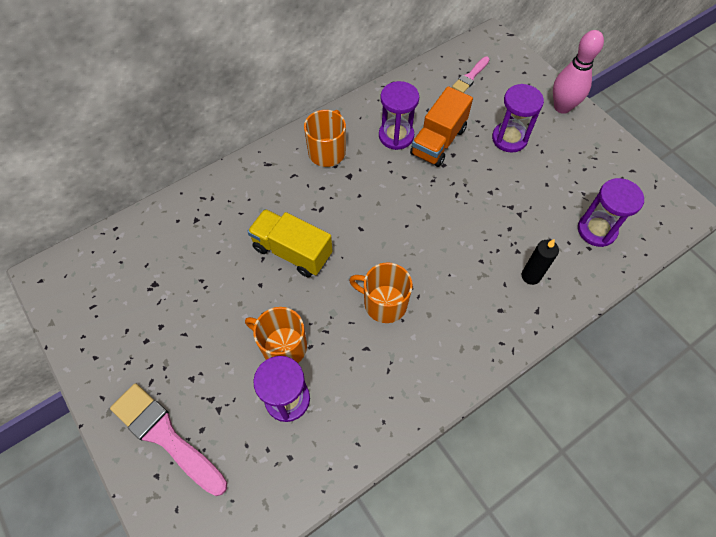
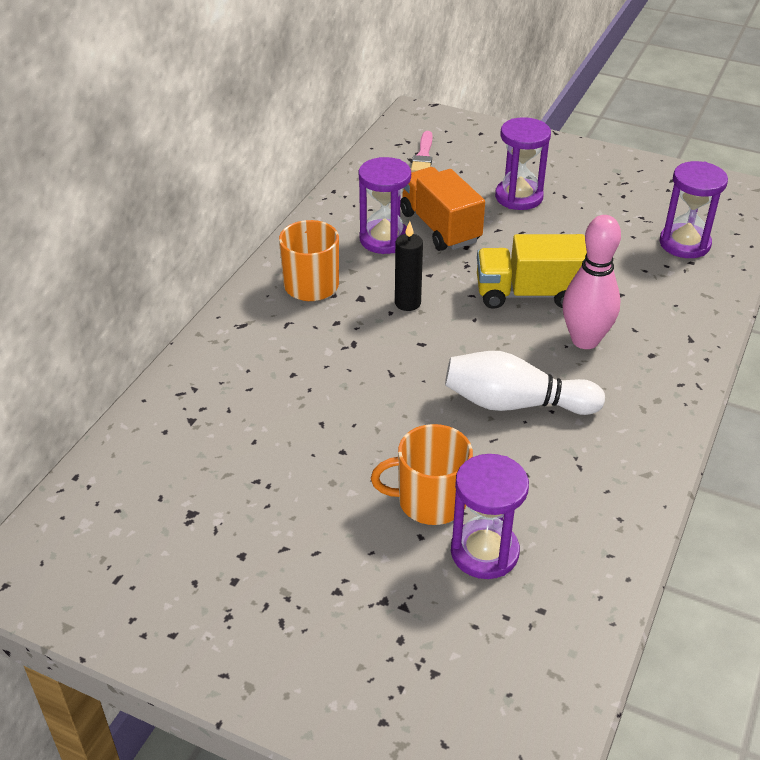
camera: 30 degrees left, 20 degrees down
pink brush [110,383,227,496] -> none
yellow truck [247,209,333,278] -> yellow truck moved to [477,234,587,309]
orange mug [349,262,413,323] -> white bowling pin [445,351,605,415]
orange truck [410,86,473,167] -> orange truck turned 150 degrees clockwise [400,167,485,251]
black candle [522,239,559,285] -> black candle moved to [395,221,423,311]
pink bowling pin [553,30,604,114] -> pink bowling pin moved to [563,215,621,349]

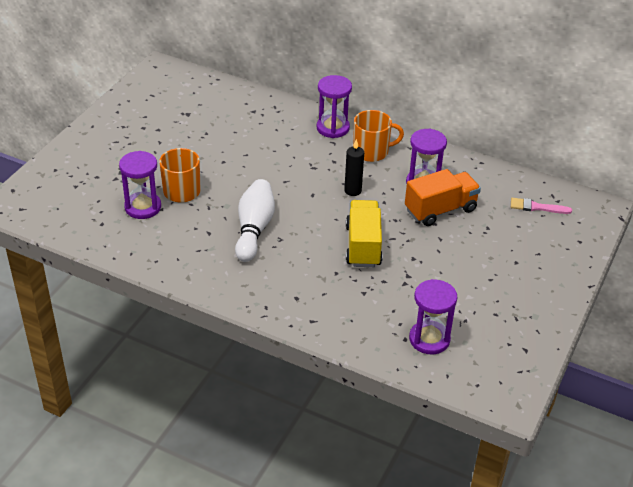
camera: 90 degrees right, 0 degrees up
purple hourglass [495,117,551,210] -> purple hourglass moved to [316,75,352,138]
pink bowling pin [563,215,621,349] -> none

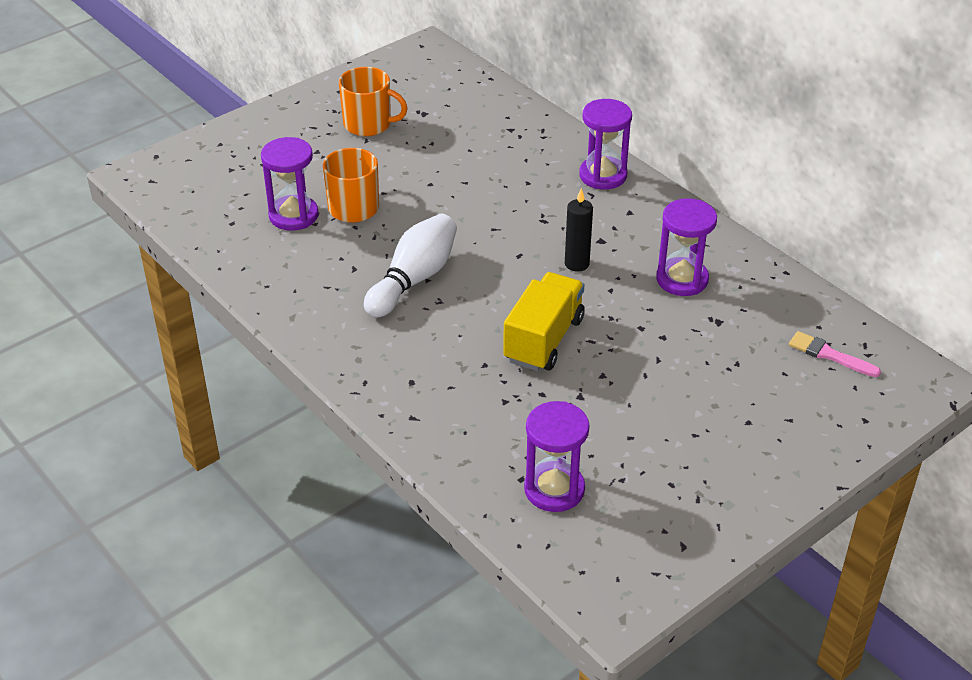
camera: 25 degrees right, 0 degrees up
orange mug [353,110,404,162] -> orange mug moved to [339,67,408,136]
orange truck [405,169,481,226] -> none

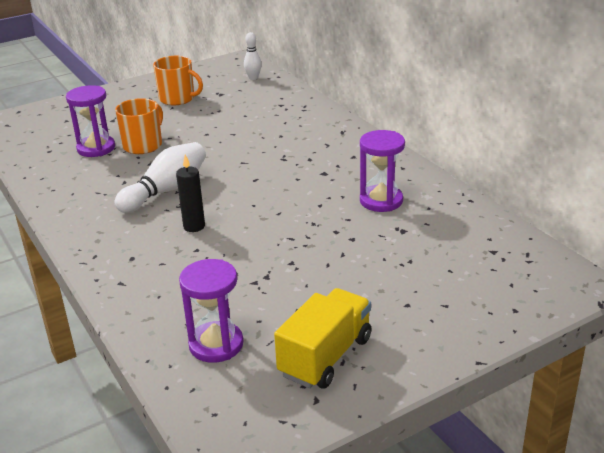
camera: 10 degrees right, 10 degrees down
yellow truck [503,272,585,371] -> yellow truck moved to [274,288,372,389]
black candle [565,188,593,272] -> black candle moved to [176,155,205,232]
purple hourglass [579,99,632,190] -> none
pink brush [789,331,881,377] -> none
none -> white bowling pin [244,32,262,80]

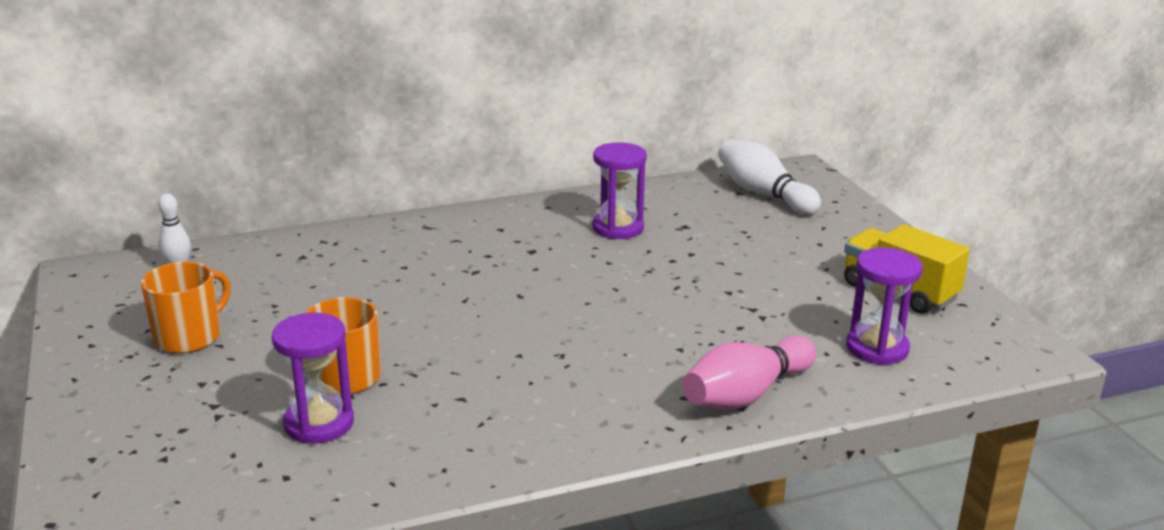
camera: 80 degrees left, 5 degrees down
white bowling pin [115,142,206,213] -> white bowling pin moved to [718,139,821,215]
black candle [176,155,205,232] -> none
none -> pink bowling pin [682,336,816,410]

